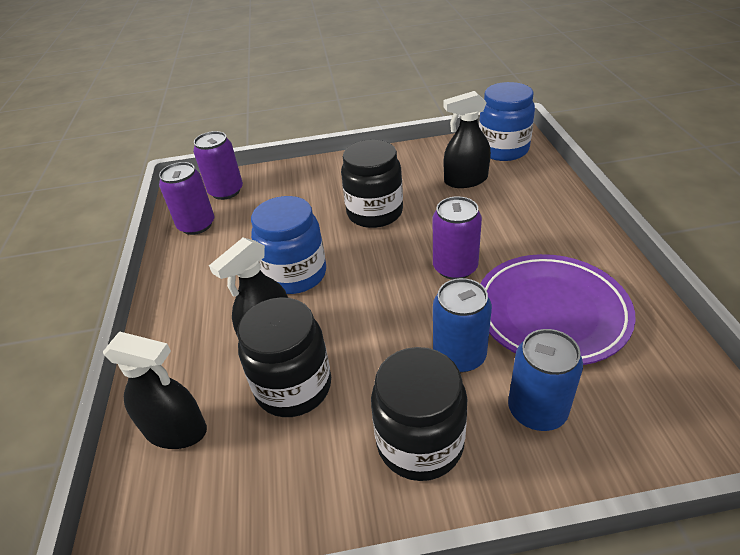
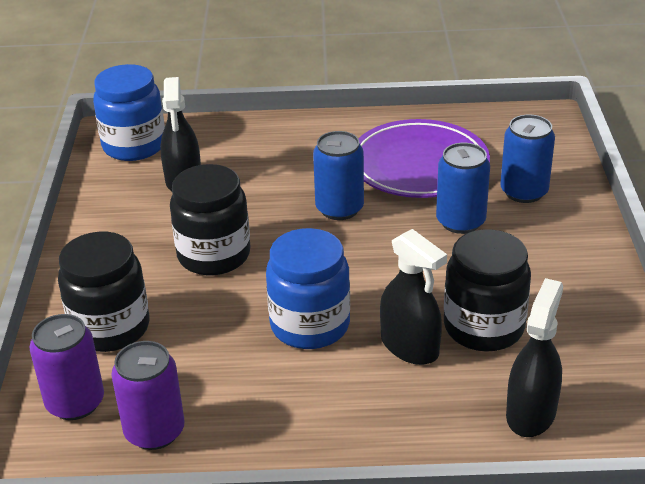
camera: 85 degrees left, 5 degrees down
black jar [371,347,468,481] -> black jar moved to [58,232,149,352]
purple can [433,196,482,280] -> blue can [313,131,364,220]

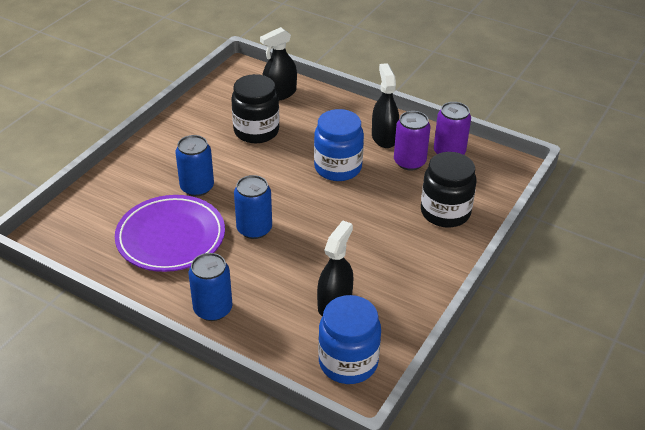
camera: 150 degrees left, 5 degrees up
purple can [30,314,104,420] -> purple can moved to [394,111,430,171]
black jar [170,164,251,275] -> none
black spray bottle [380,229,447,365] -> black spray bottle moved to [372,63,399,148]
blue can [500,115,555,203] -> blue can moved to [189,253,232,321]

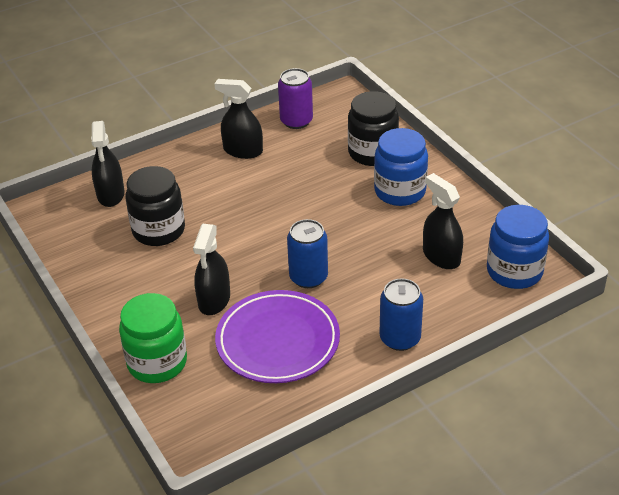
camera: 60 degrees left, 0 degrees up
blue can [175,135,214,197] -> black spray bottle [193,224,230,315]
blue jar [314,109,364,181] -> blue jar moved to [374,128,428,206]
purple can [394,111,430,171] -> none
none -> green jar [119,293,187,383]

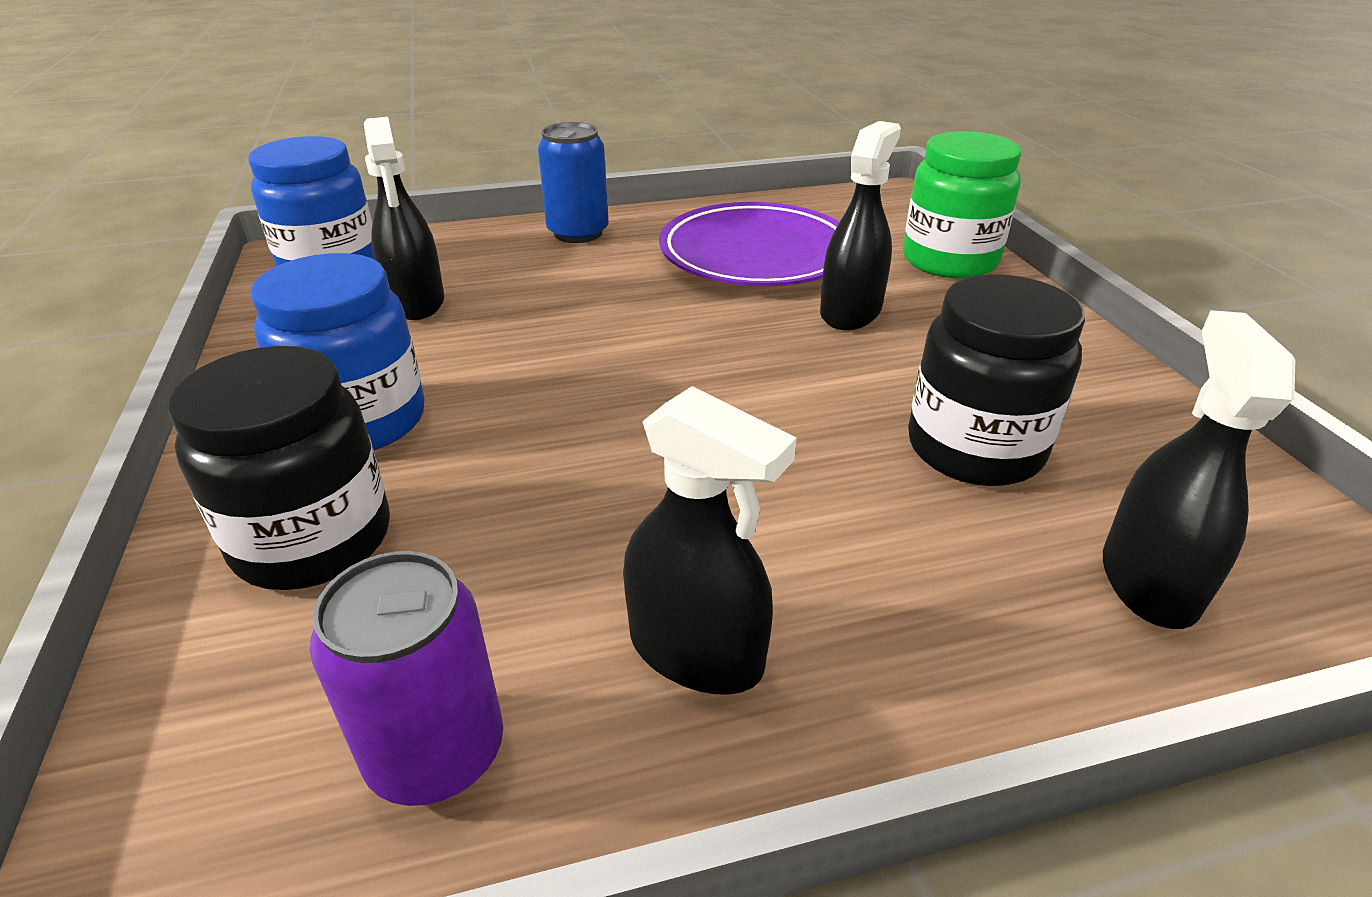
camera: 165 degrees left, 5 degrees down
blue can [287,219,328,288] -> none

